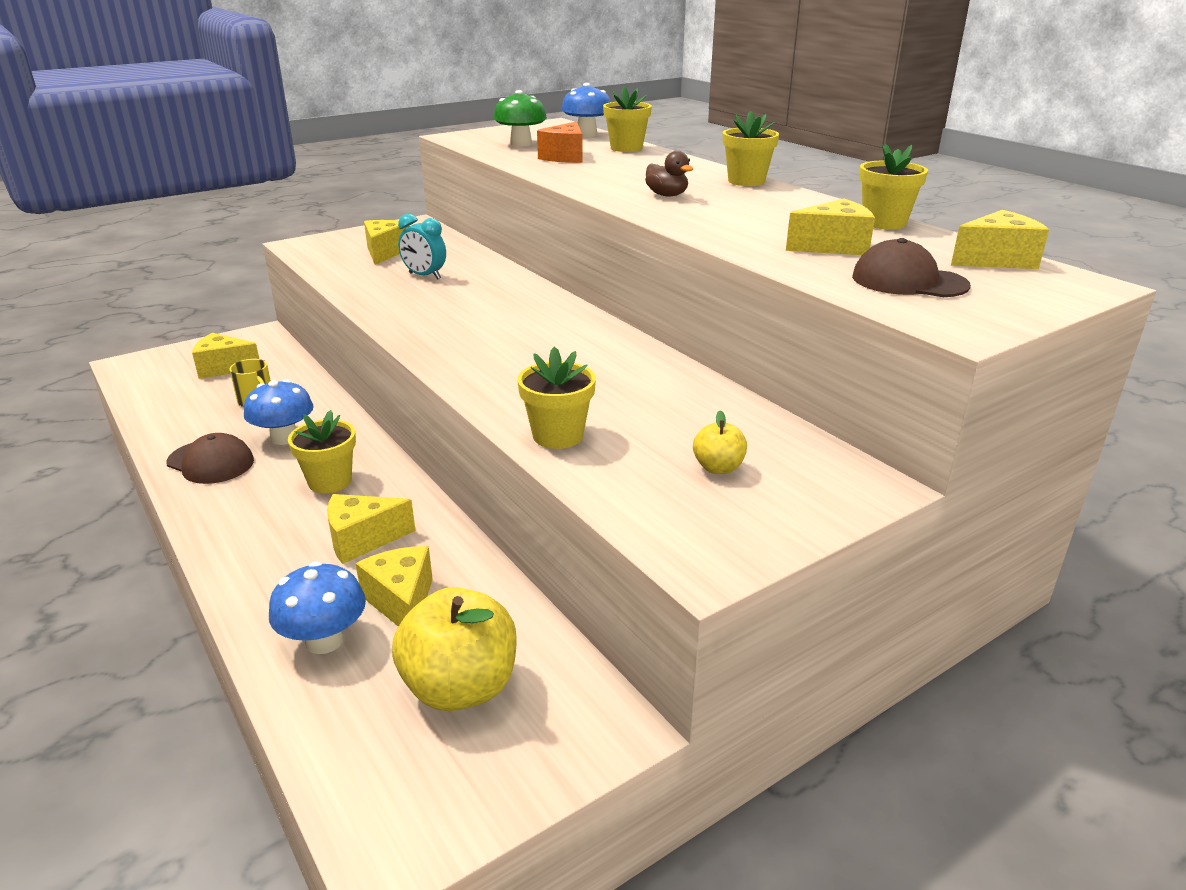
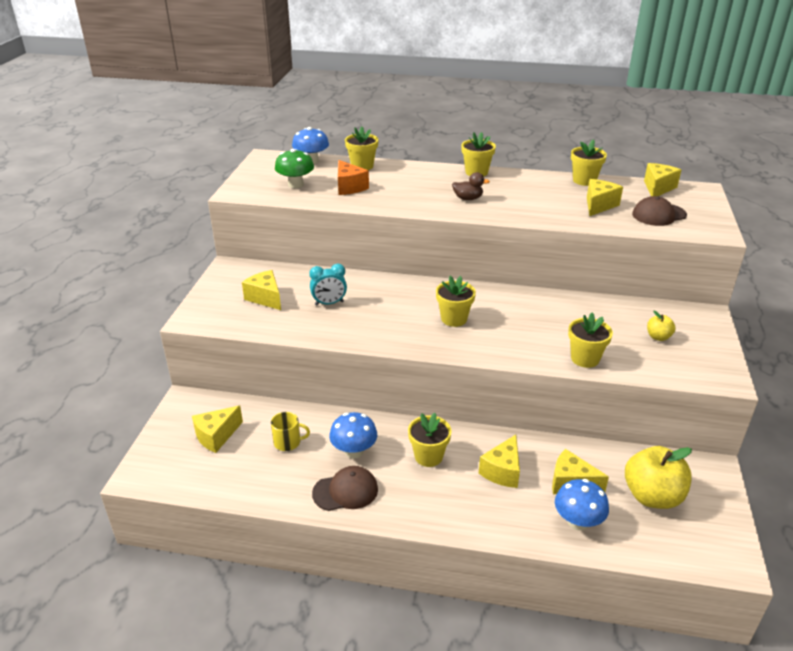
camera: 45 degrees left, 5 degrees up
none -> yellow flower pot [436,276,476,327]

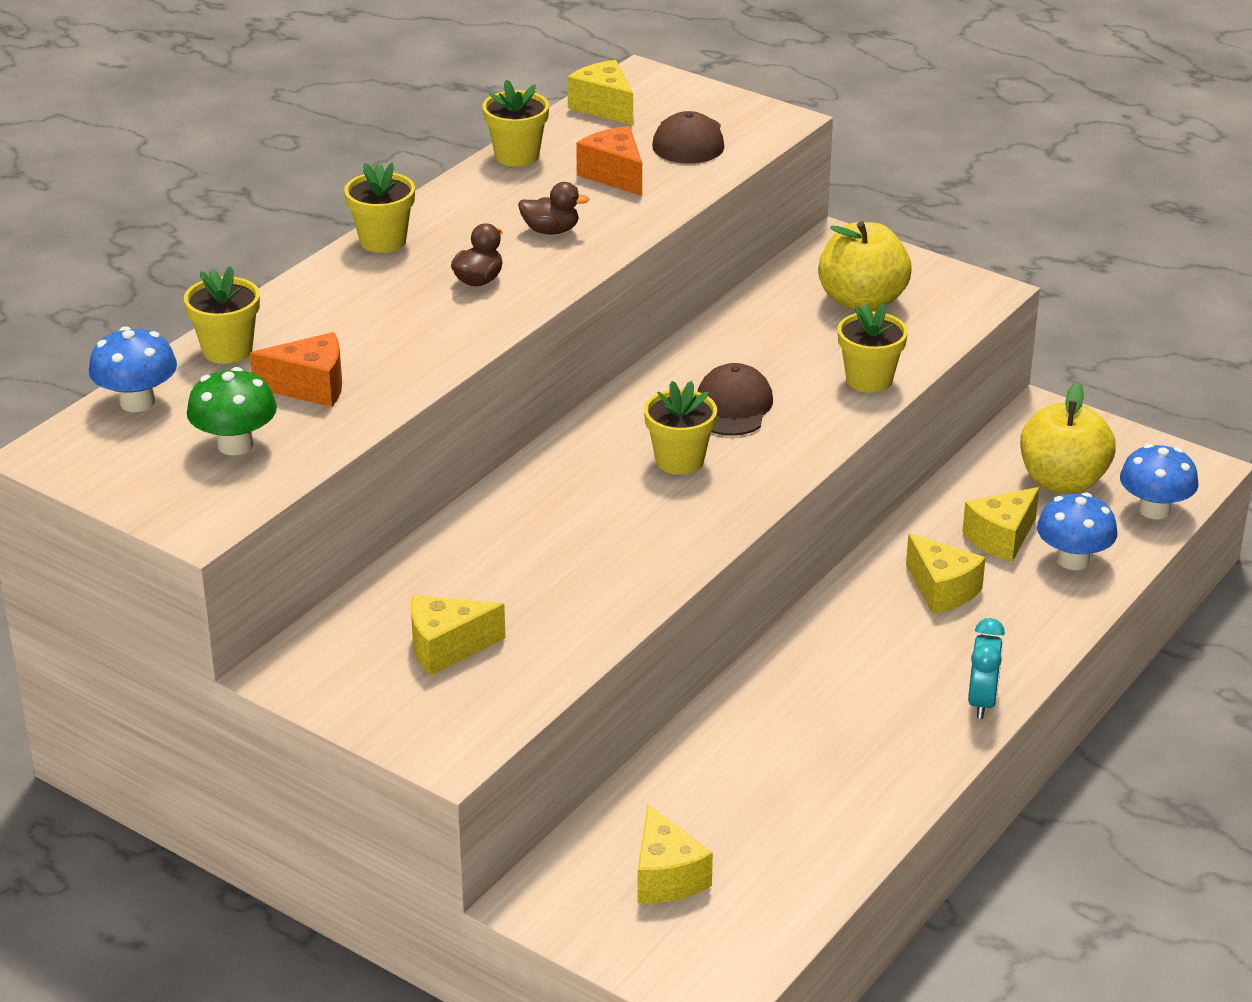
camera: 65 degrees left, 0 degrees up
yellow mug [271,412,310,451] -> none
turquoise clock [309,264,347,306] -> turquoise clock moved to [968,618,1005,719]
brown cap [312,466,378,511] -> brown cap moved to [697,363,773,436]
blue mushroom [329,412,377,459] -> blue mushroom moved to [1120,444,1198,520]
yellow flower pot [408,413,452,467] -> none
yellow cheese [587,179,623,216] -> orange cheese [576,126,642,196]
yellow apple [647,311,676,341] -> yellow apple [818,221,912,311], size x2.09
none -> brown duck [518,182,590,234]

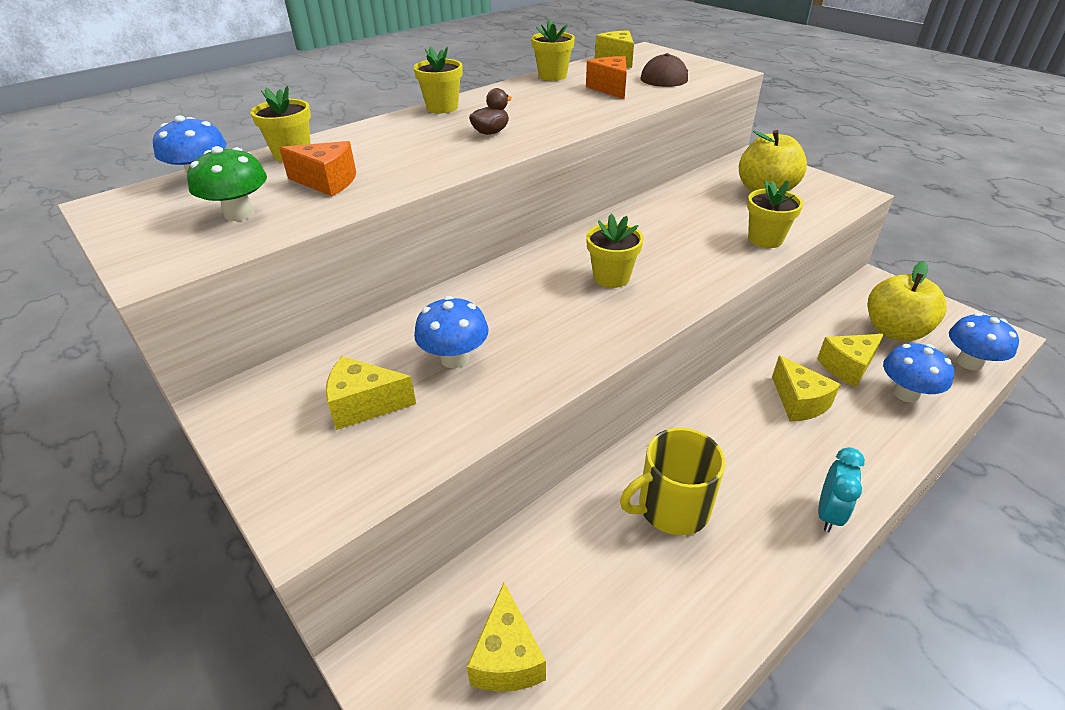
camera: 15 degrees right, 5 degrees up
brown duck [518,182,590,234] -> none
brown cap [697,363,773,436] -> none
none -> blue mushroom [414,296,489,368]
none -> yellow mug [620,428,725,535]

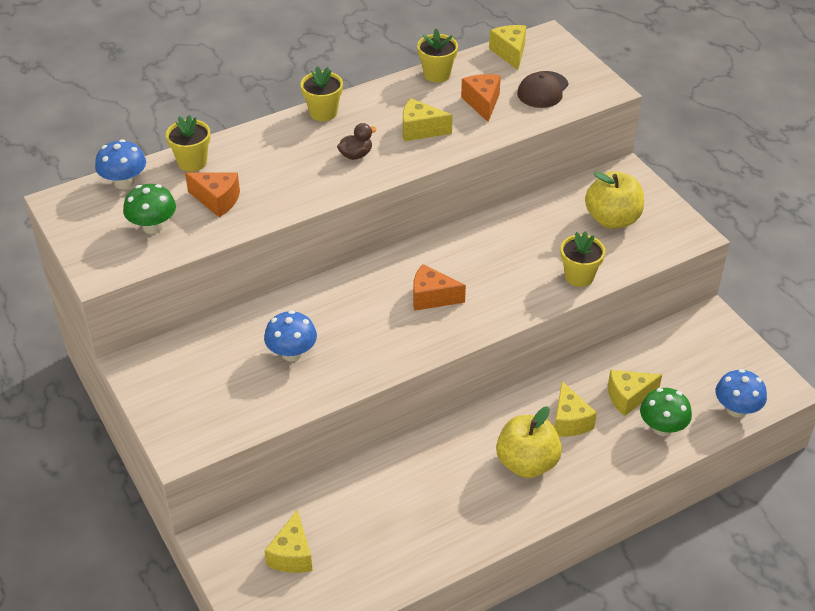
camera: 10 degrees right, 5 degrees up
yellow cheese [326,356,416,430] -> yellow cheese moved to [403,98,453,141]
yellow flower pot [586,214,644,288] -> orange cheese [413,264,466,311]
yellow mug [620,428,725,535] -> none
turquoise clock [818,447,865,532] -> none
yellow apple [868,261,947,341] -> yellow apple moved to [496,406,562,478]
blue mushroom [883,343,954,402] -> green mushroom [640,388,692,436]

